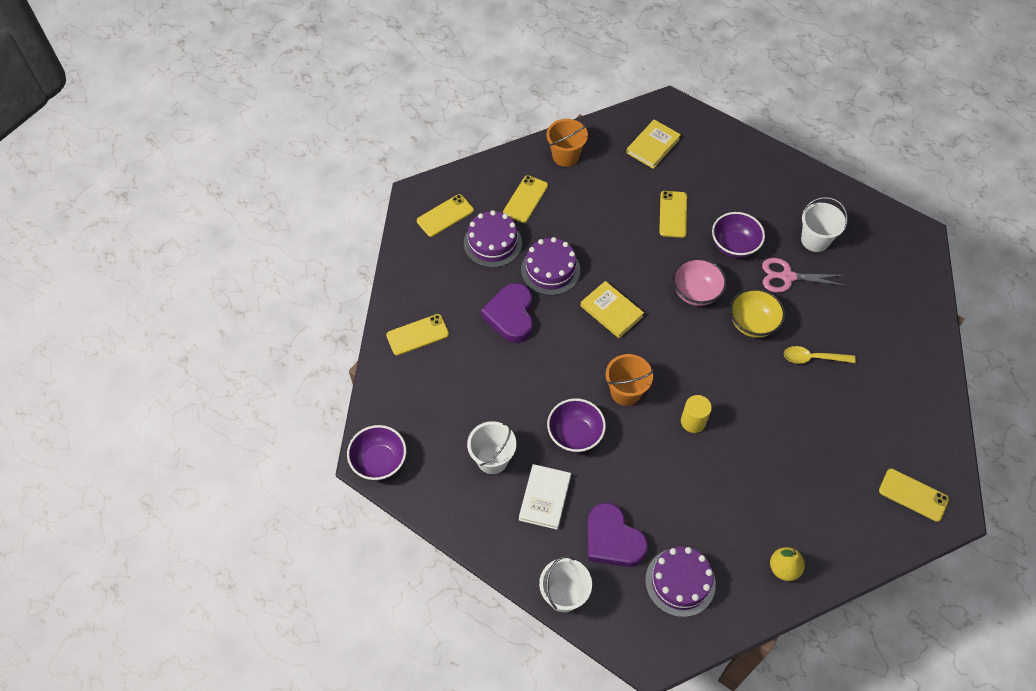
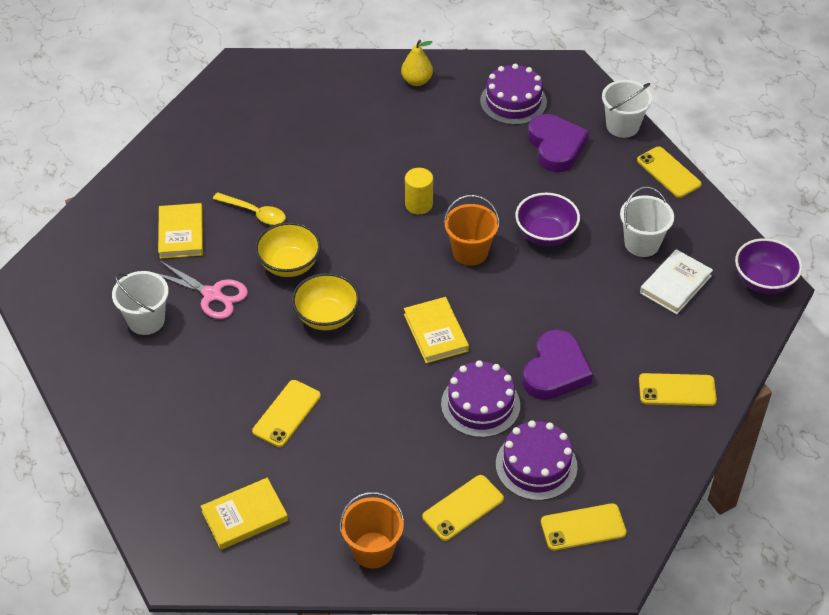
camera: 155 degrees left, 10 degrees down
white book [519,464,571,530] -> white book moved to [640,249,713,314]
pink bowl [672,258,727,306] -> yellow bowl [292,273,360,330]
purple bowl [712,212,765,258] -> none
yellow phone [879,469,949,522] -> yellow phone moved to [637,147,702,198]
none -> yellow book [158,203,203,259]

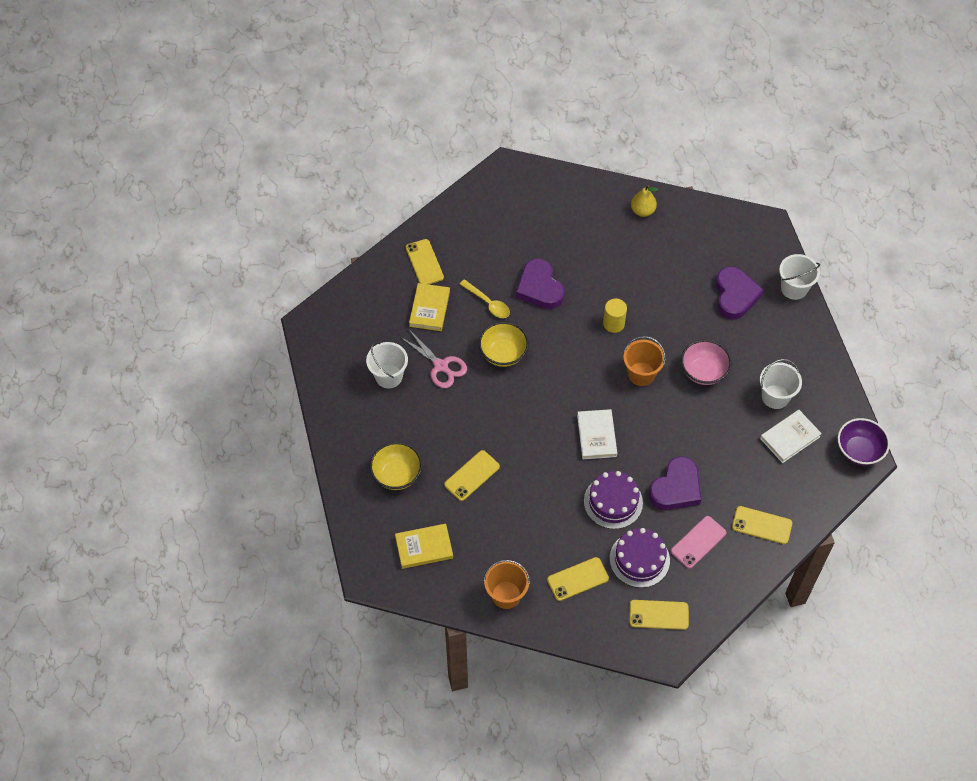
camera: 15 degrees right, 10 degrees up
yellow bowl [292,273,360,330] -> yellow bowl moved to [370,442,422,490]
yellow book [404,297,469,363] -> white book [577,409,617,459]
purple cake [480,64,547,125] -> none
purple bowl [515,193,580,246] -> pink bowl [681,340,732,385]
yellow phone [637,147,702,198] -> yellow phone moved to [406,239,444,284]
none -> purple heart [516,258,565,309]
none -> pink phone [671,516,726,569]

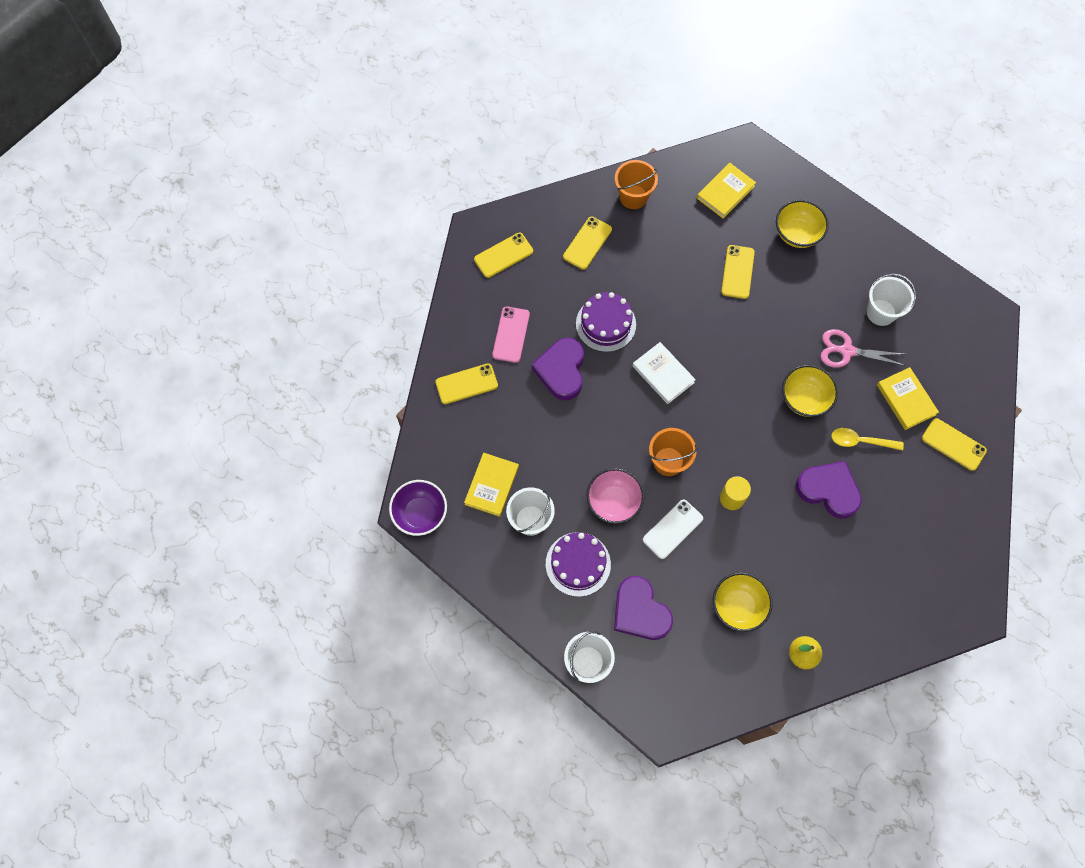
camera: 145 degrees right, 10 degrees up
purple cake [610,528,670,588] -> purple cake moved to [546,532,611,597]
white book [760,410,822,463] -> yellow book [464,453,519,517]
none -> white phone [643,499,703,559]
none -> yellow bowl [713,572,773,632]

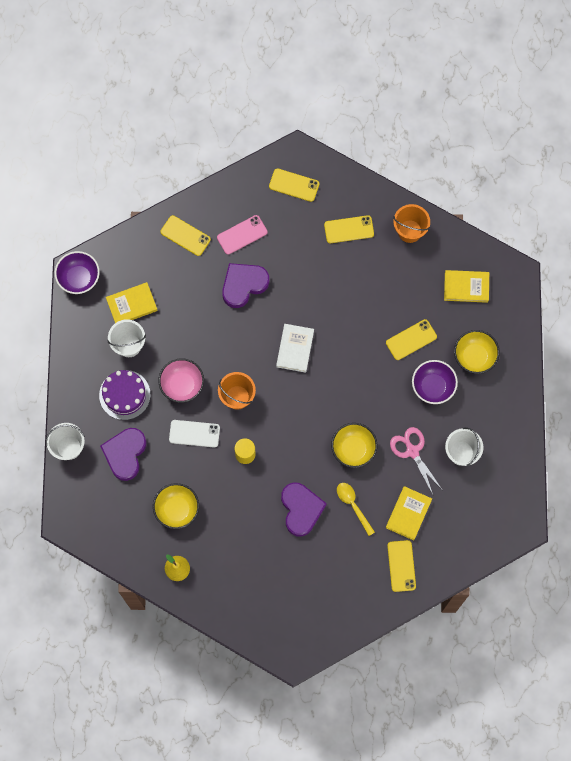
camera: 50 degrees right, 5 degrees up
purple cake [576,292,636,352] -> none
none -> purple bowl [412,360,458,404]

